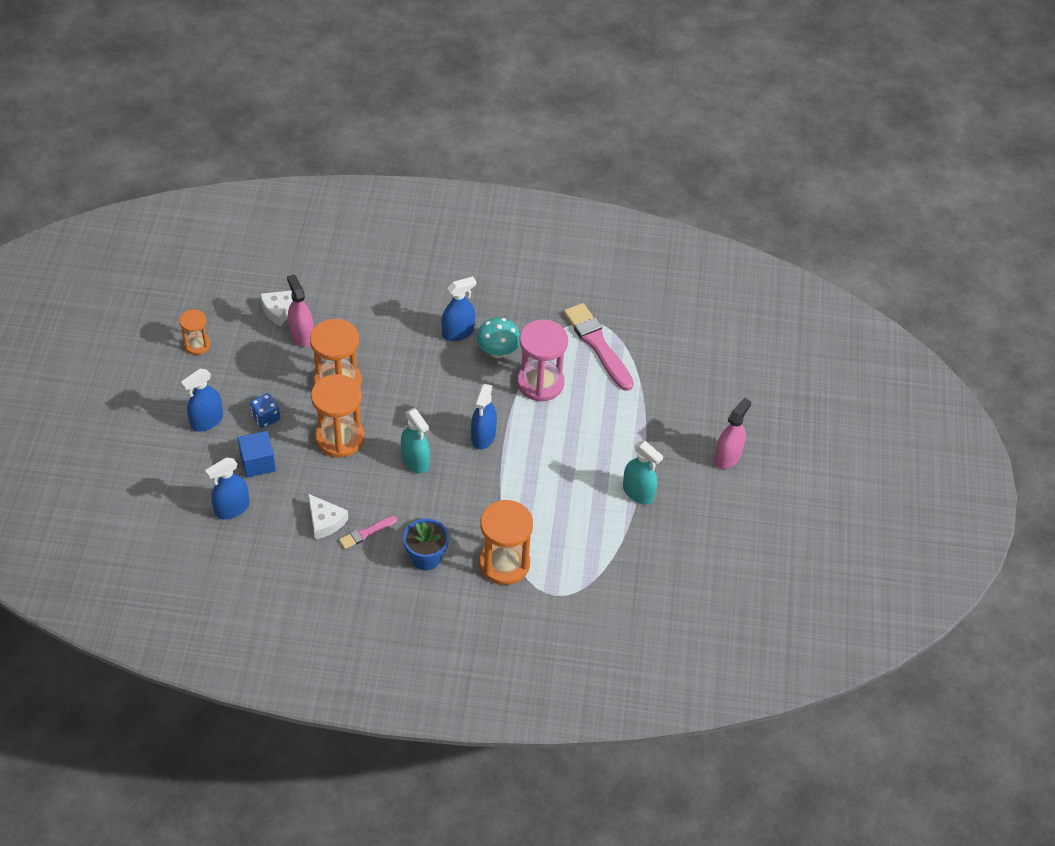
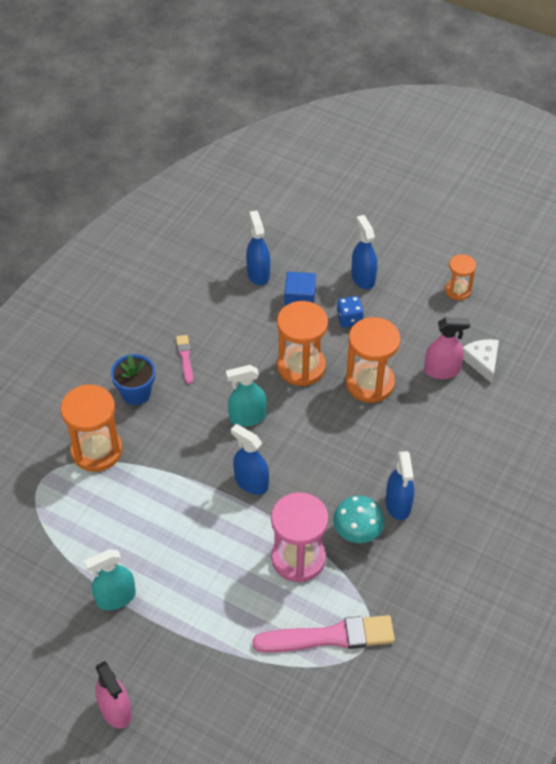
camera: 115 degrees right, 0 degrees up
white cheese [308,494,348,539] -> none

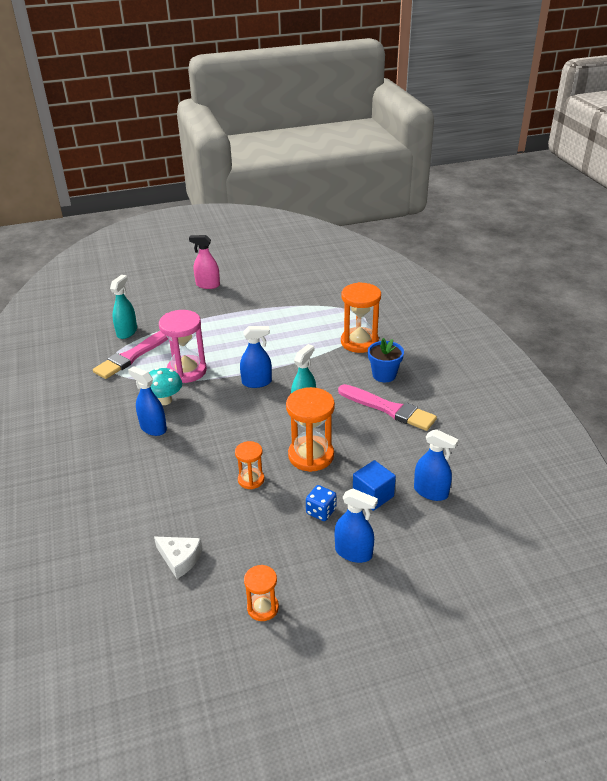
camera: 135 degrees right, 15 degrees down
turquoise spray bottle [84,549,136,610] -> turquoise spray bottle moved to [110,275,137,339]
pink brush [176,335,193,384] -> pink brush [338,384,437,431], size x2.01
orange hourglass [346,317,400,403] -> orange hourglass [235,441,264,489], size x0.56
pink spray bottle [424,317,470,379] -> none

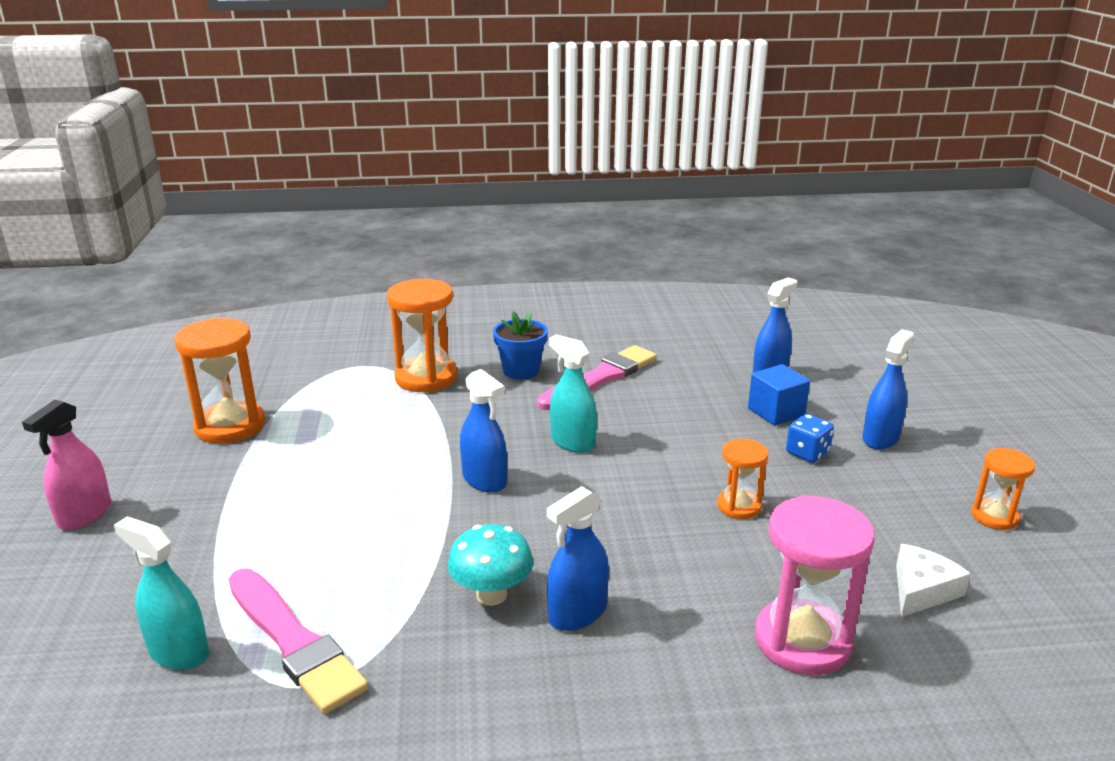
camera: 80 degrees left, 10 degrees down
pink hourglass [159,310,207,383] -> pink hourglass moved to [755,495,875,675]
blue spray bottle [240,326,272,388] -> blue spray bottle turned 135 degrees clockwise [460,369,507,493]
orange hourglass [286,387,335,472] -> orange hourglass moved to [174,318,265,444]

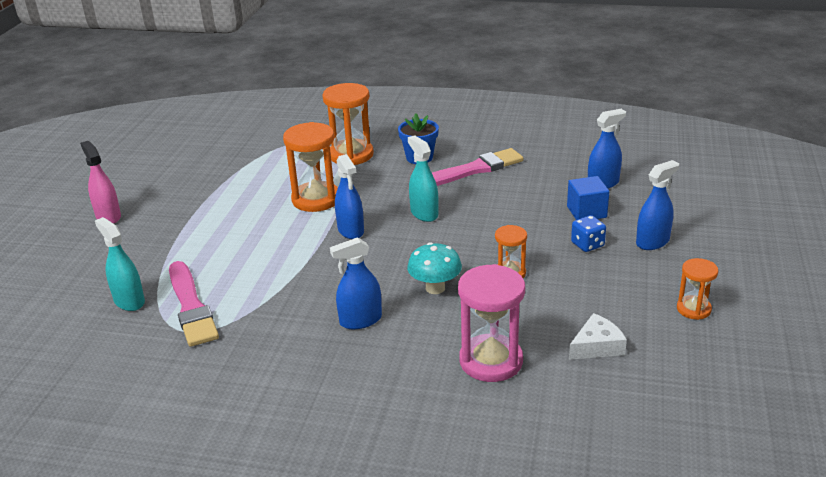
camera: 20 degrees right, 5 degrees up
pink spray bottle [22,400,111,530] -> pink spray bottle turned 105 degrees clockwise [80,141,121,224]
orange hourglass [174,318,265,444] -> orange hourglass moved to [283,122,338,212]
turquoise mushroom [447,524,533,606] -> turquoise mushroom moved to [407,242,462,294]

